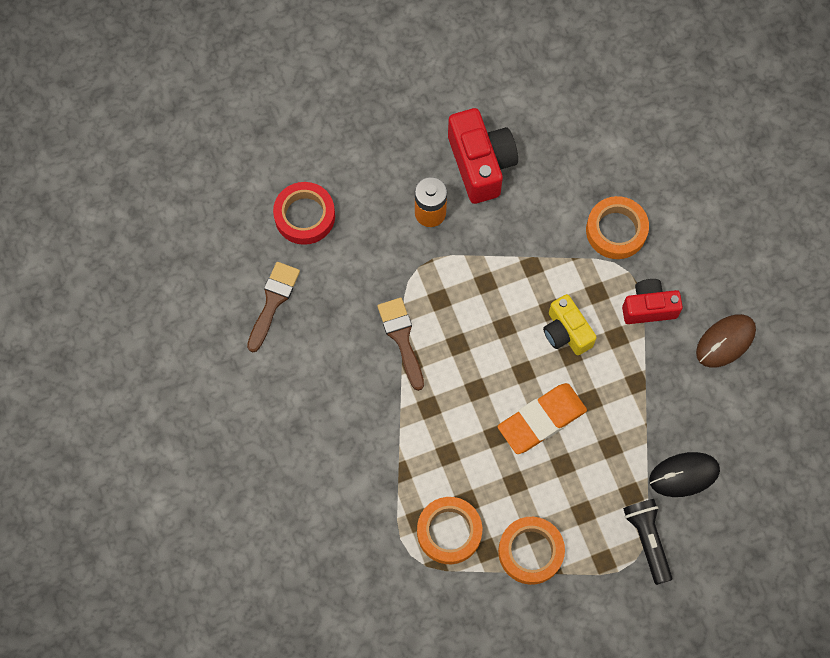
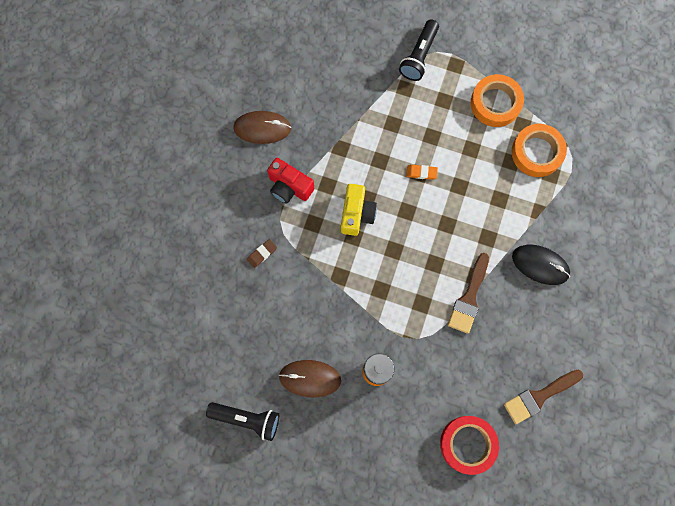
camera: 140 degrees left, 5 degrees up
red camera [448,108,518,204] -> brown mouse [279,360,341,397]
orange eraser [498,383,587,454] -> orange eraser [406,165,438,180], size x0.42
orange tape [586,196,649,259] -> brown eraser [247,239,277,268]
black mouse [649,452,720,497] -> black mouse moved to [512,245,570,285]
none -> black flashlight [206,402,279,441]

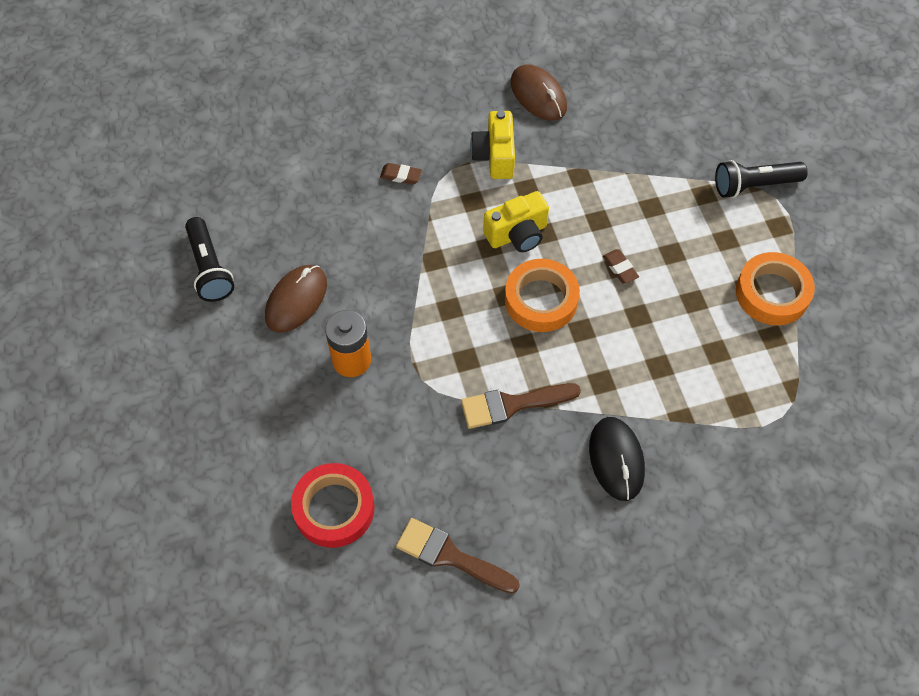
camera: 55 degrees right, 15 degrees down
red camera [267,158,314,204] -> yellow camera [470,110,515,179]
brown mouse [279,360,341,397] -> brown mouse turned 60 degrees clockwise [265,265,327,333]
orange eraser [406,165,438,180] -> brown eraser [603,249,639,284]
orange tape [512,124,567,177] -> orange tape moved to [505,259,580,332]

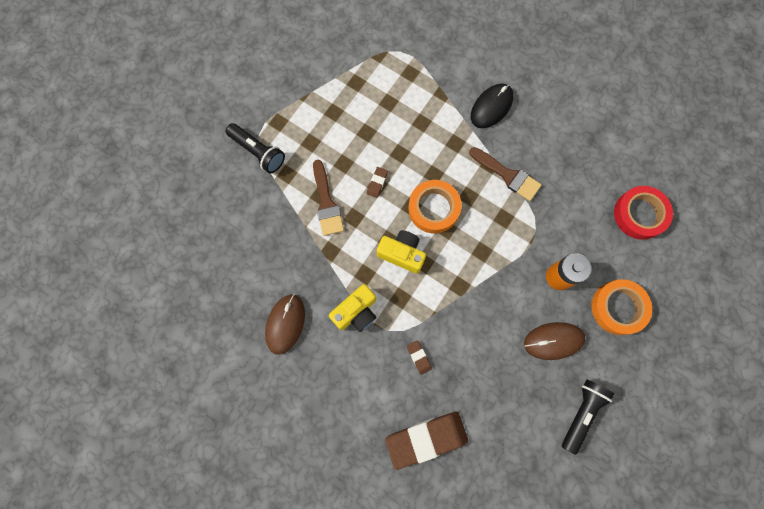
camera: 130 degrees left, 15 degrees up
brown brush [396,518,520,593] -> brown brush moved to [313,160,344,236]
orange tape [736,252,815,325] -> orange tape moved to [591,279,652,335]
none -> brown eraser [385,411,468,470]

